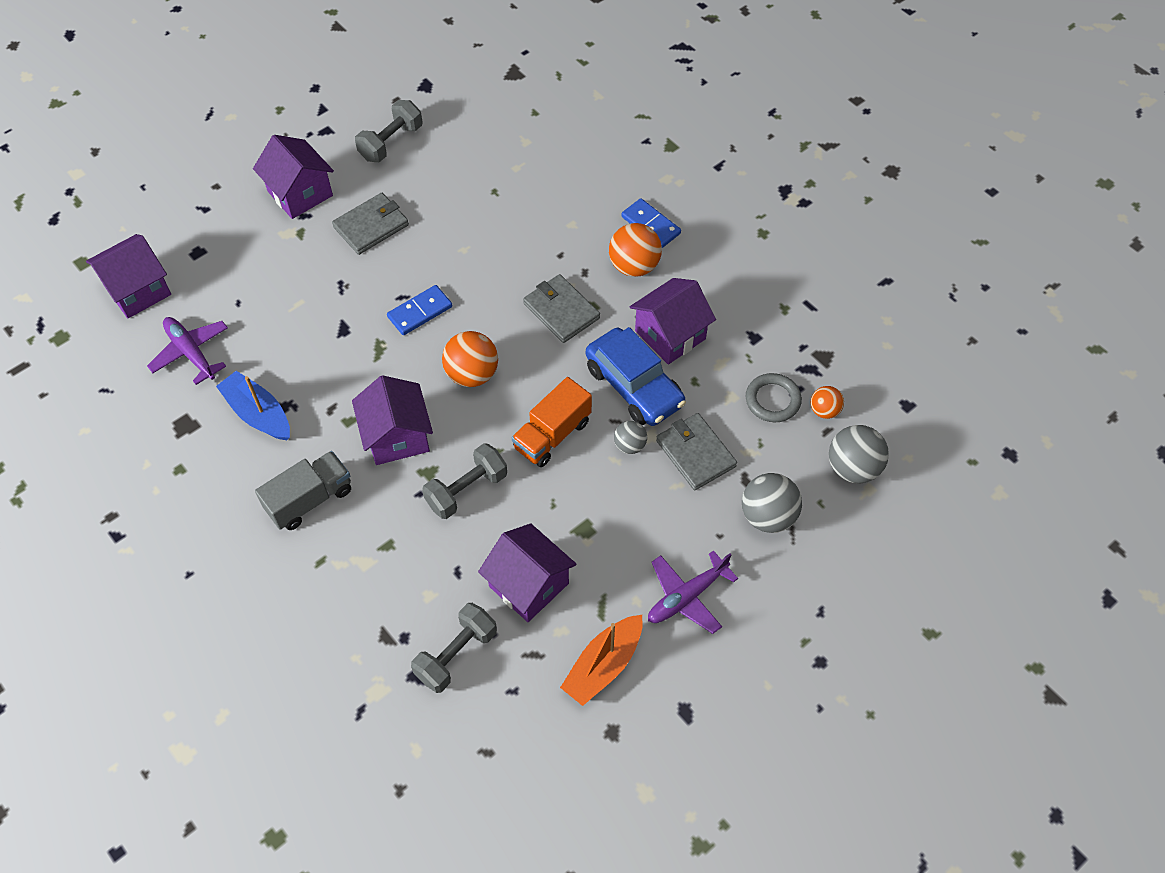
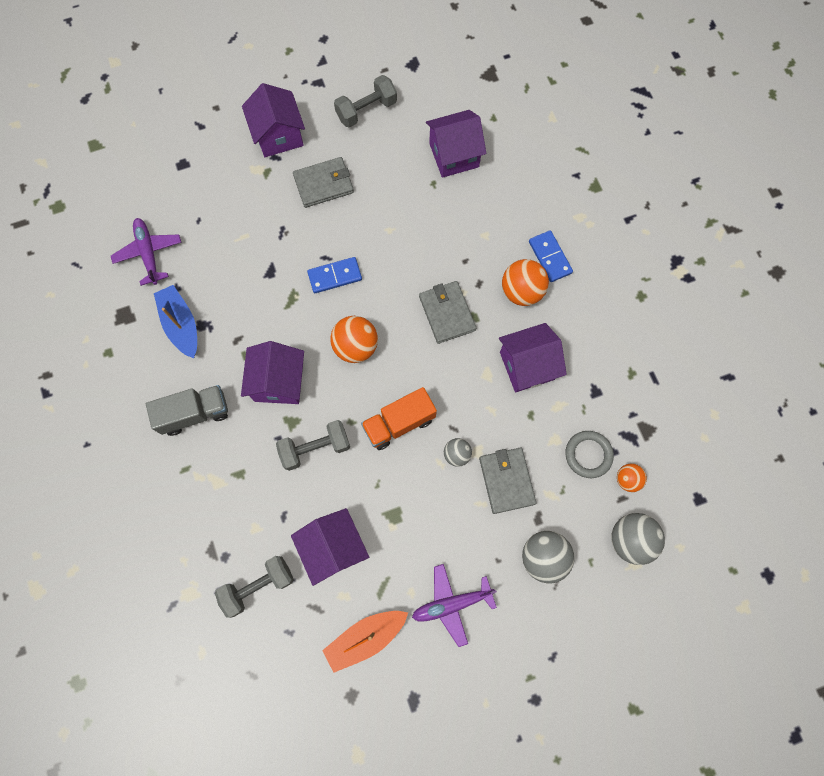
camera: 20 degrees right, 15 degrees up
purple house [86,234,171,318] -> purple house moved to [426,110,486,178]
blue car [586,327,686,426] -> none

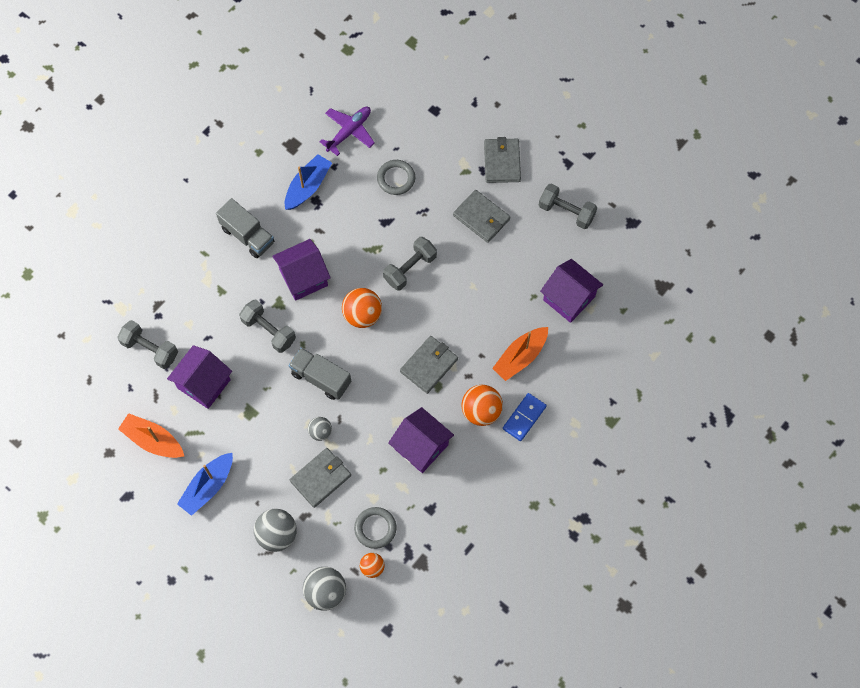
camera: 60 degrees right, 5 degrees down
purple house [242,83,305,157] -> grey wallet [484,137,521,183]
blue domino [307,257,362,293] -> grey dumbbell [383,237,437,290]
orange truck [361,387,437,450] -> grey truck [289,348,351,400]
purple plane [412,564,497,647] -> blue boat [177,453,233,516]
none -> grey ring [377,160,415,195]
none -> orange boat [492,327,548,381]

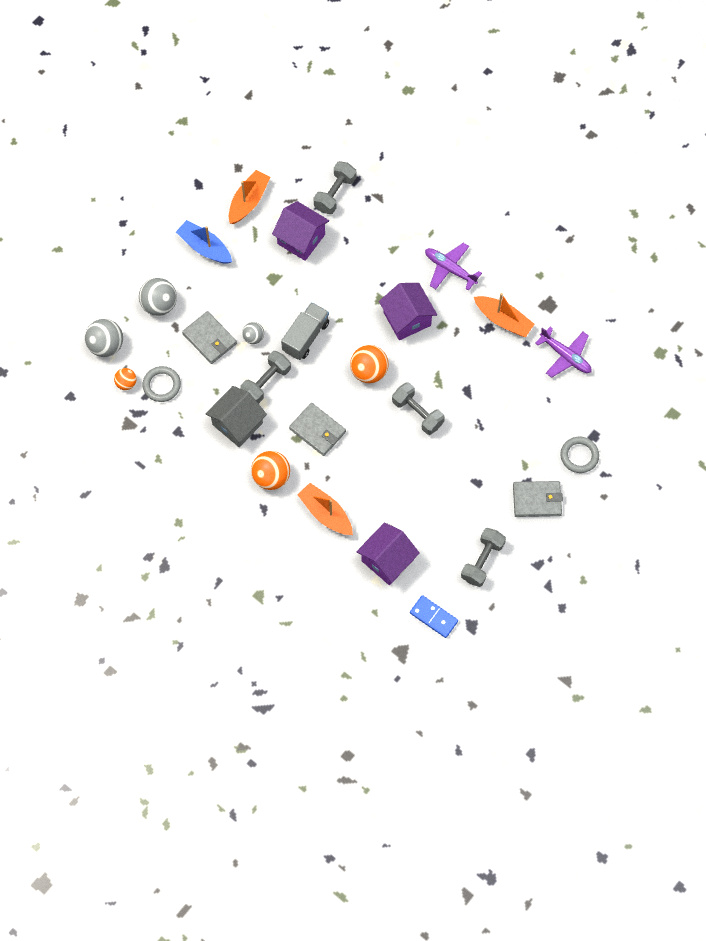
camera: 90 degrees right, 0 degrees up
grey truck [216,198,275,258] -> purple plane [425,243,482,291]
grey dumbbell [239,300,296,353] -> grey dumbbell moved to [240,351,291,404]
blue boat [285,154,332,210] -> orange boat [474,293,535,337]
grey ring [377,160,415,195] -> grey ring moved to [560,437,599,473]
purple house [388,407,454,473] -> grey house [205,386,267,447]
grey wallet [453,190,510,243] -> none
blue domino [503,393,547,441] -> blue domino moved to [410,595,458,638]

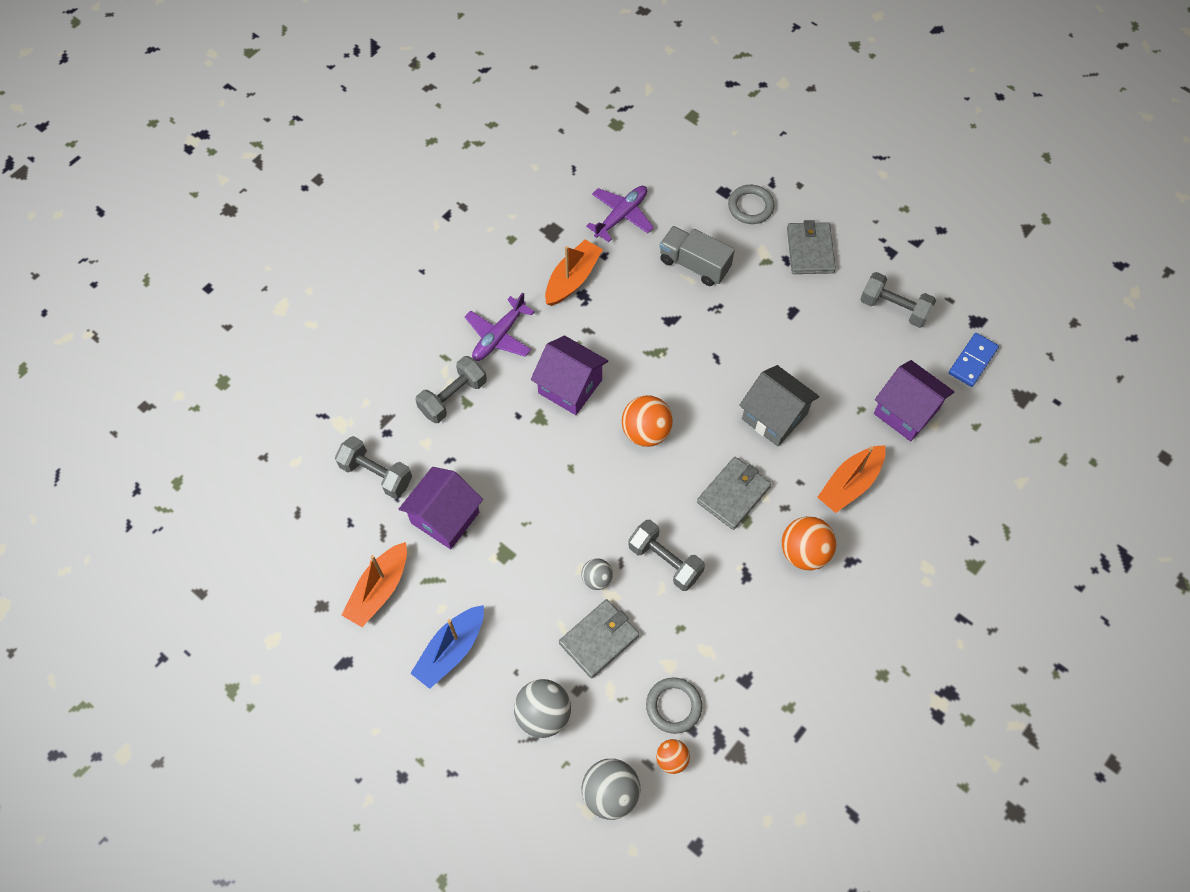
camera: 90 degrees left, 5 degrees down
grey house [205,386,267,447] -> grey house moved to [739,365,820,446]
orange boat [229,170,270,224] -> orange boat turned 90 degrees counterclockwise [342,542,407,627]
grey truck [281,302,329,360] -> grey truck moved to [659,226,735,286]
purple house [379,283,437,340] -> purple house turned 60 degrees clockwise [531,335,608,415]
grey dumbbell [392,382,445,435] -> grey dumbbell moved to [416,356,487,423]

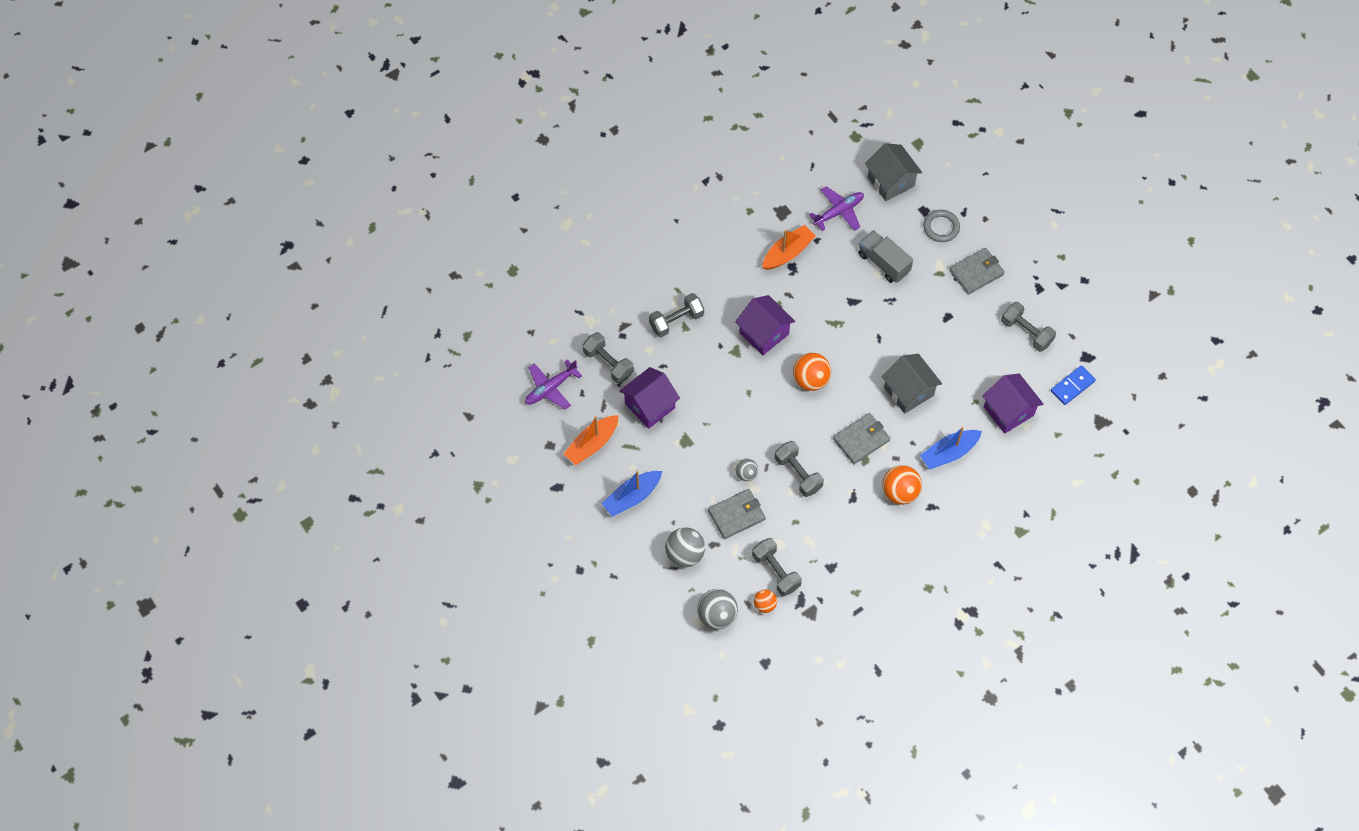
camera: 15 degrees right, 0 degrees up
purple plane [465,293,535,361] -> purple plane moved to [525,359,582,410]
grey ring [646,677,702,734] -> grey dumbbell [752,538,802,596]
grey wallet [787,220,836,274] -> grey wallet turned 45 degrees clockwise [949,248,1005,295]
orange boat [817,445,886,513] -> blue boat [920,426,982,470]
none -> grey house [865,143,922,201]

